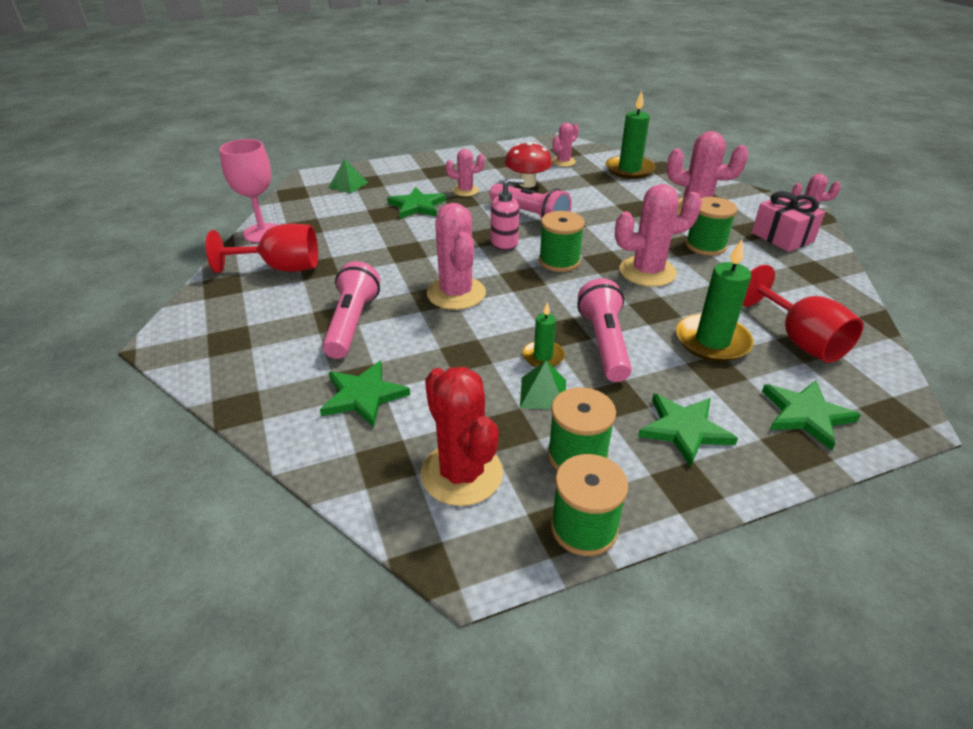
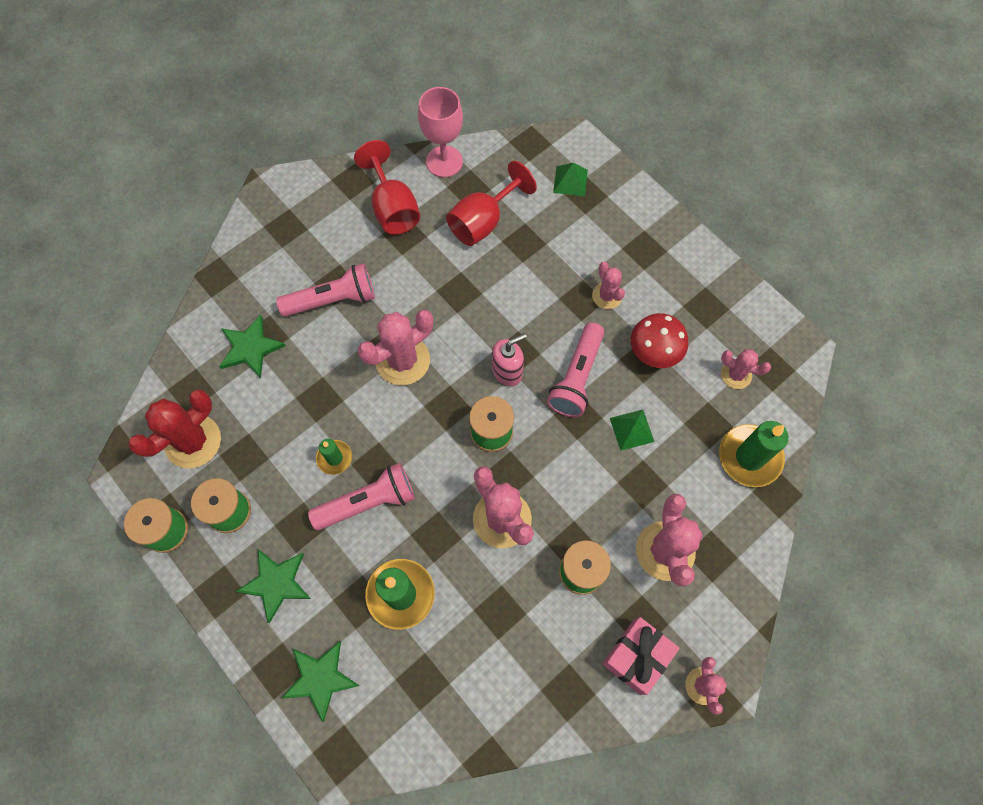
camera: 70 degrees right, 30 degrees up
green star [387,187,446,219] -> none
pink soap dispenser [491,178,524,251] -> pink soap dispenser turned 90 degrees counterclockwise [492,333,527,386]
green pyramid [520,361,566,410] -> green pyramid moved to [610,410,654,451]
red goblet [743,265,864,363] -> red goblet moved to [446,161,537,246]

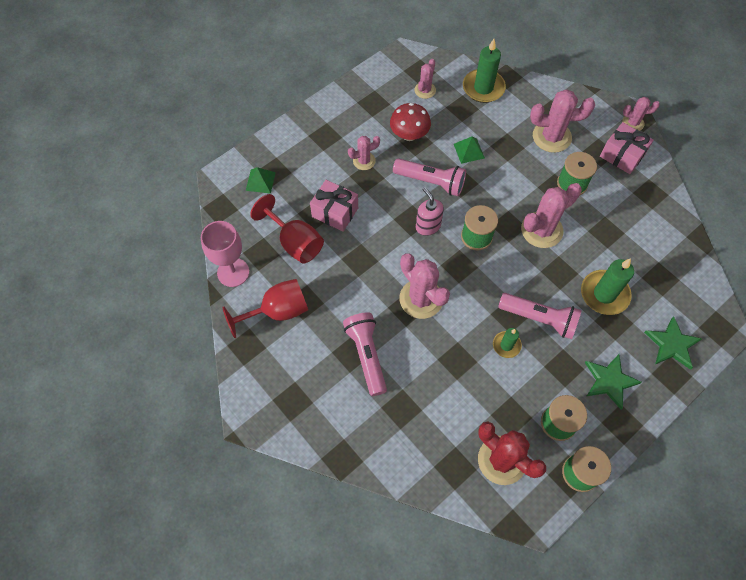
camera: 90 degrees left, 5 degrees down
green star [219,315,286,378] -> none
pink flashlight [308,463,415,530] -> pink flashlight turned 135 degrees clockwise [498,293,582,339]
none -> pink gift [310,180,358,232]

